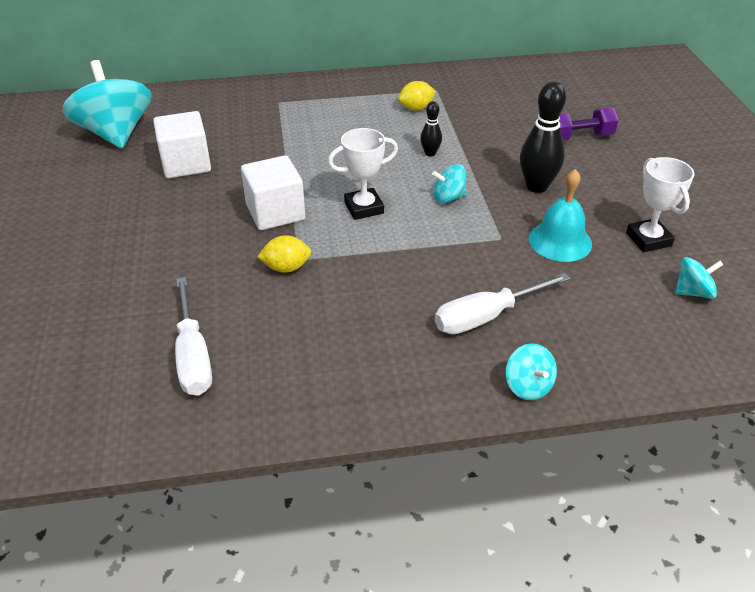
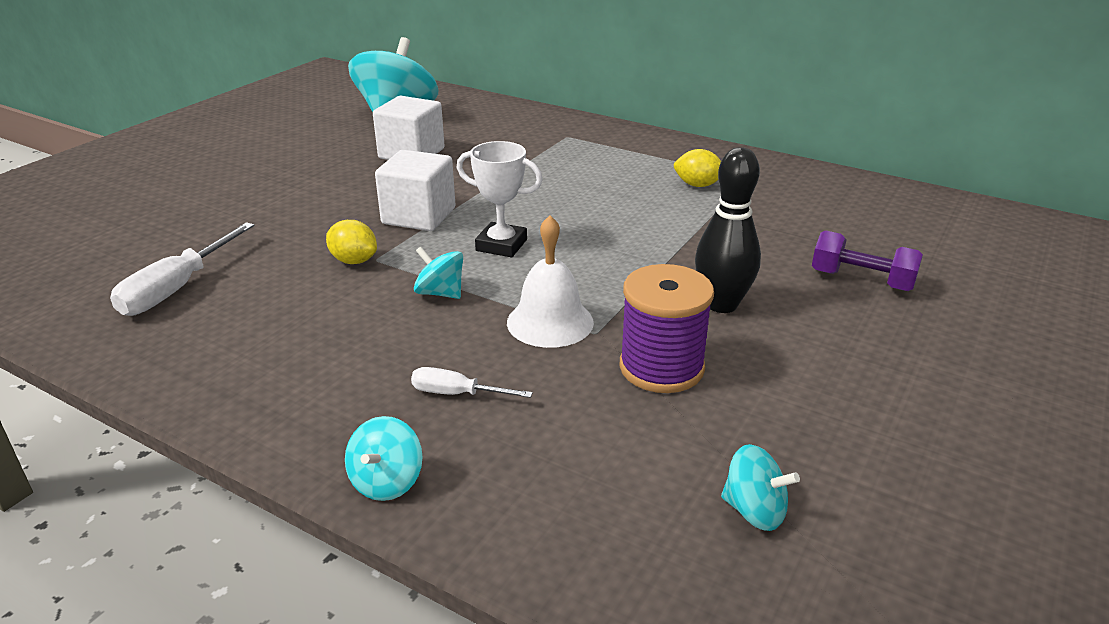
camera: 40 degrees right, 10 degrees down
black bowling pin [420,101,442,157] -> none
turquoise spinning top [432,164,466,203] -> turquoise spinning top moved to [414,247,463,299]
white screwdriver [435,273,571,334] -> white screwdriver [411,367,533,398], size x0.57
turquoise bell [529,169,592,262] -> purple spool [619,264,714,393]
white trophy [626,157,694,252] -> none
none -> white bell [507,215,594,348]

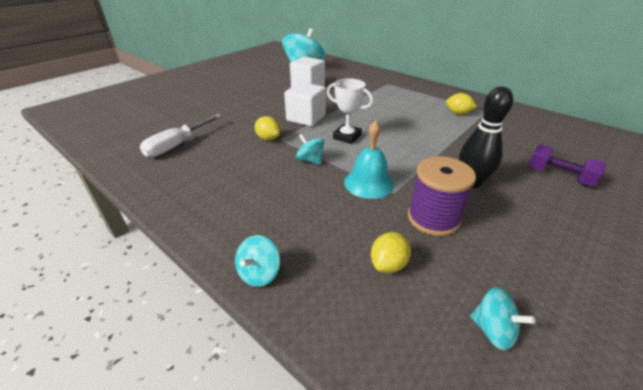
camera: 10 degrees right, 5 degrees up
white screwdriver [411,367,533,398] -> none
white bell [507,215,594,348] -> turquoise bell [344,121,394,199]
none -> yellow lemon [371,232,411,273]

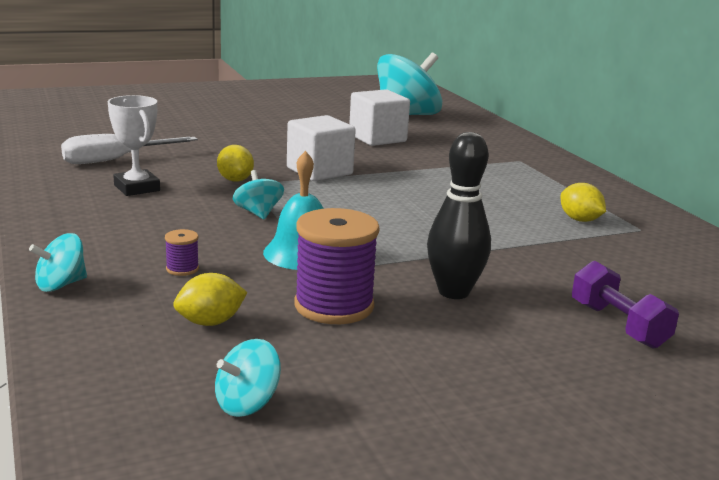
camera: 25 degrees right, 15 degrees down
white trophy [327,78,373,144] -> white trophy moved to [108,95,160,196]
turquoise spinning top [470,287,535,351] -> turquoise spinning top turned 75 degrees clockwise [215,339,281,417]
none -> purple spool [165,229,199,276]

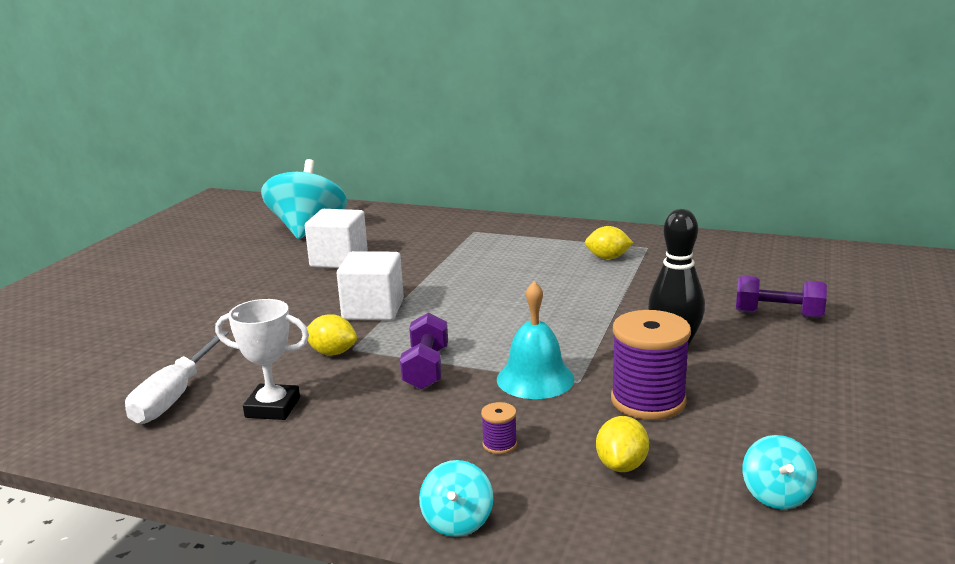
camera: 45 degrees left, 0 degrees up
turquoise spinning top [233,170,284,219] -> purple dumbbell [400,312,448,390]

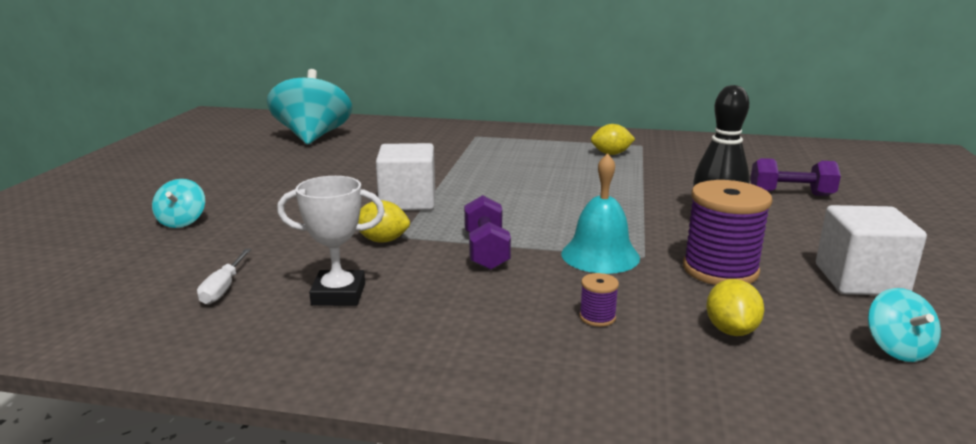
camera: 10 degrees left, 0 degrees up
white screwdriver [125,331,229,424] -> white screwdriver [197,249,251,305], size x0.57
white cube [305,209,368,268] -> white cube moved to [816,205,927,295]
turquoise spinning top [419,460,493,537] -> turquoise spinning top moved to [152,179,205,228]

